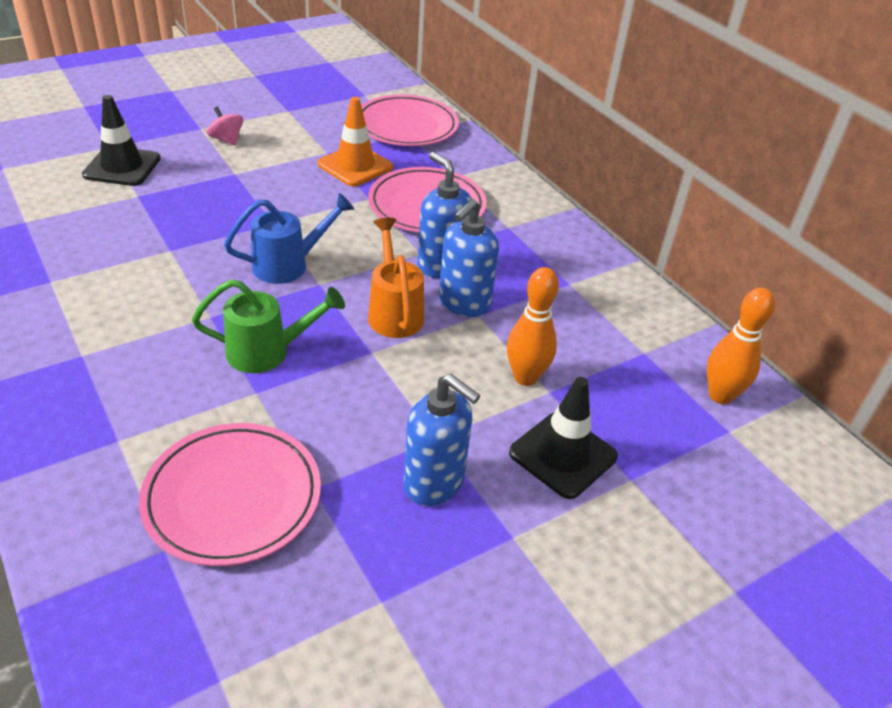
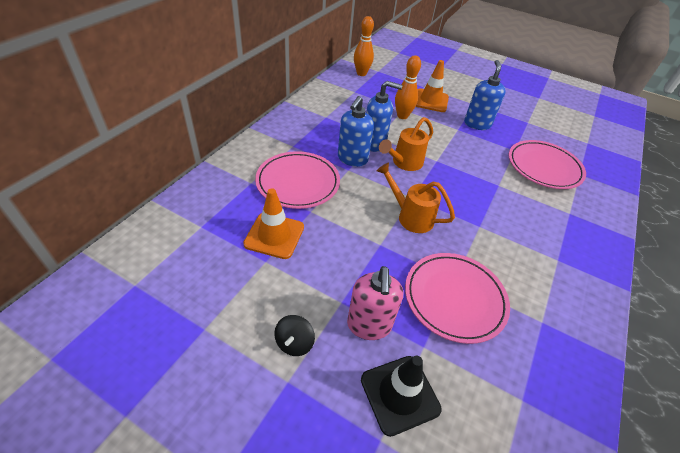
camera: 120 degrees left, 5 degrees up
green watering can [192,279,345,373] -> none
pink spinning top [207,106,243,146] -> black spinning top [274,315,315,356]
blue watering can [224,193,354,284] -> orange watering can [376,162,455,233]
pink plate [361,95,459,146] -> pink plate moved to [405,253,510,344]
black traffic cone [509,377,618,499] -> orange traffic cone [416,60,449,112]
none -> pink soap dispenser [347,266,403,340]

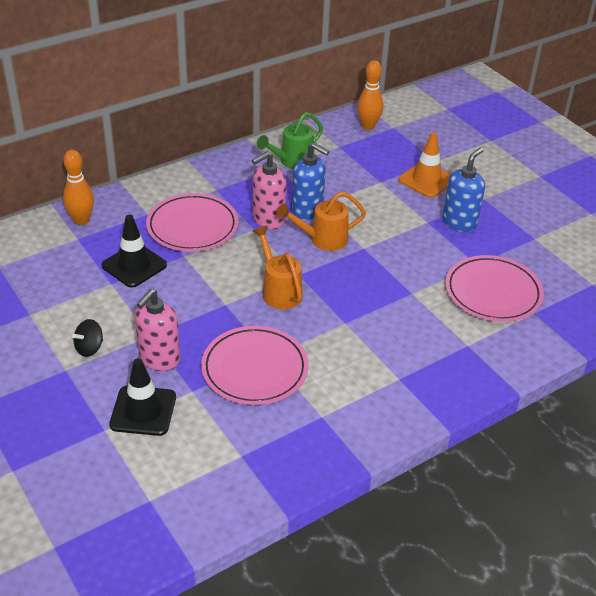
camera: 30 degrees right, 5 degrees down
orange traffic cone [243,188,304,259] -> black traffic cone [101,215,167,288]
blue soap dispenser [338,96,374,167] -> pink soap dispenser [252,151,286,229]
orange bowling pin [395,55,421,119] -> orange bowling pin moved to [63,150,94,225]
none -> green watering can [257,112,323,169]

